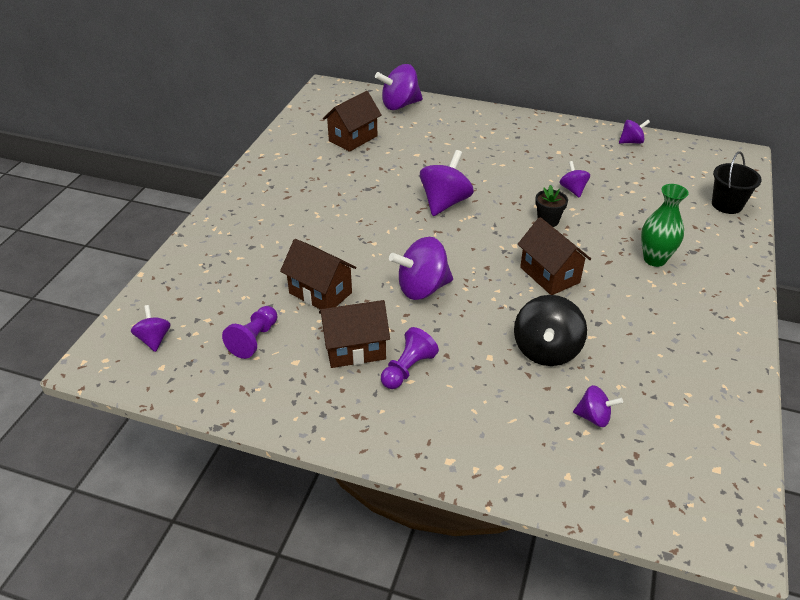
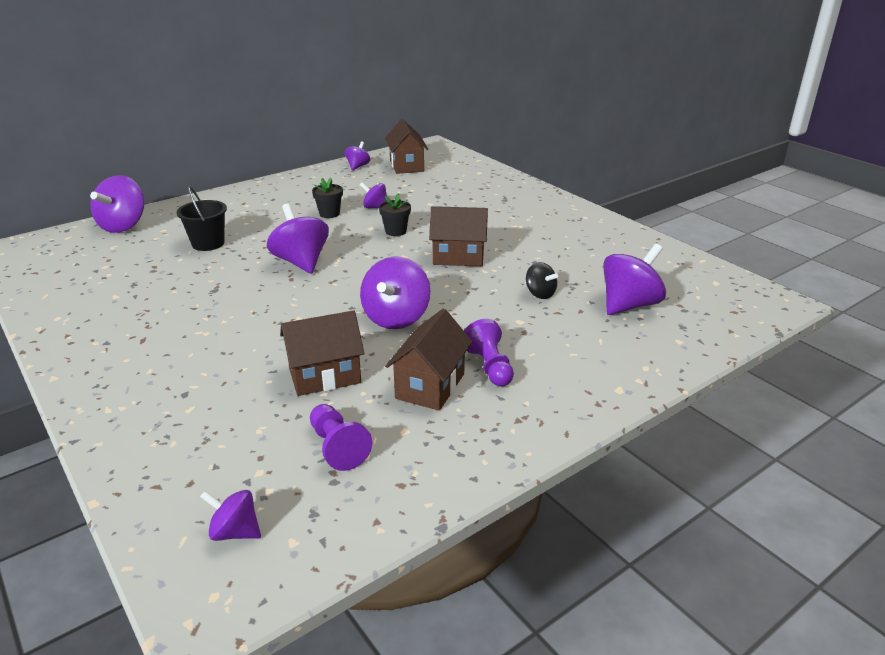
camera: 55 degrees left, 10 degrees down
brown house [323,91,382,152] -> brown house moved to [385,119,428,174]
black spinning top [514,295,587,366] -> black spinning top [526,262,558,299], size x0.55
purple spinning top [573,385,623,427] -> purple spinning top [603,244,666,315], size x1.81
green vase [641,184,689,267] -> none
black bucket [712,151,762,214] -> black bucket moved to [177,186,227,251]
none -> black flower pot [312,177,343,218]

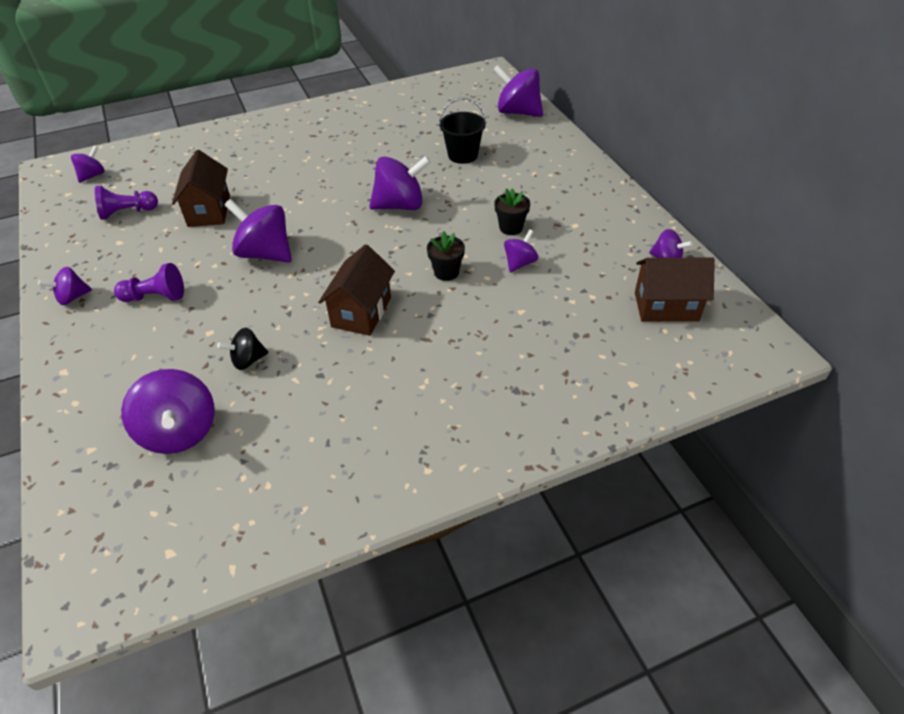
camera: 105 degrees right, 15 degrees up
brown house [385,309,473,411] -> none
none -> purple spinning top [38,267,92,305]

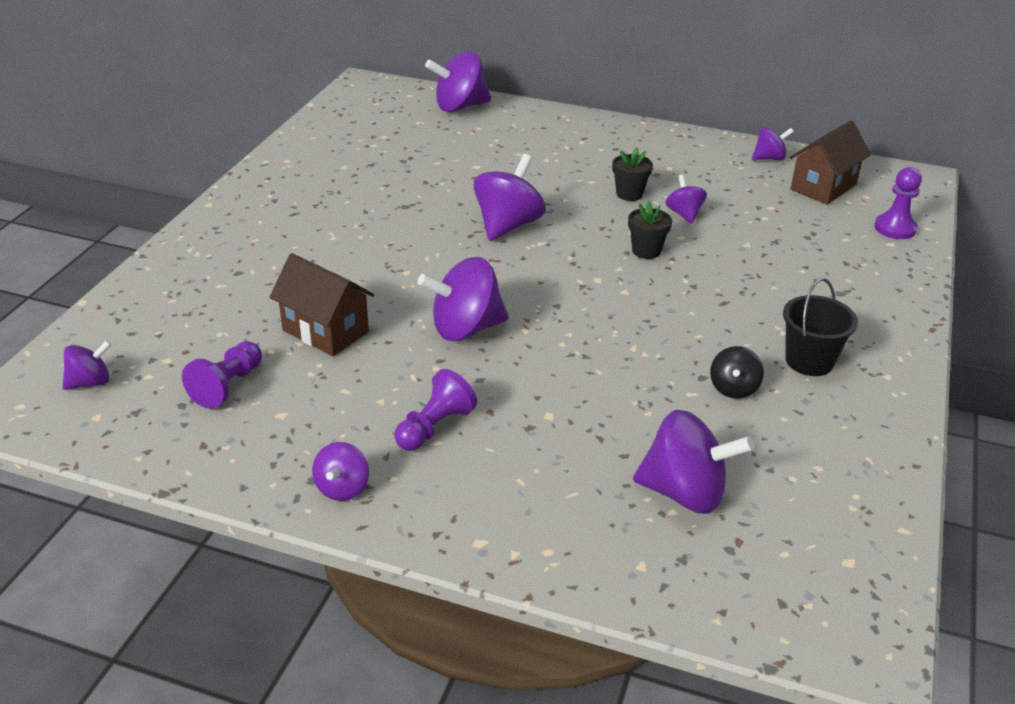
camera: 50 degrees left, 10 degrees down
purple spinning top [71,146,105,183] -> purple spinning top turned 75 degrees clockwise [63,340,112,390]
black spinning top [217,328,269,370] -> black spinning top moved to [710,346,764,399]
brown house [318,244,395,336] -> none
black bucket [439,98,486,164] -> black bucket moved to [783,278,858,376]
none -> purple pawn [875,167,922,239]

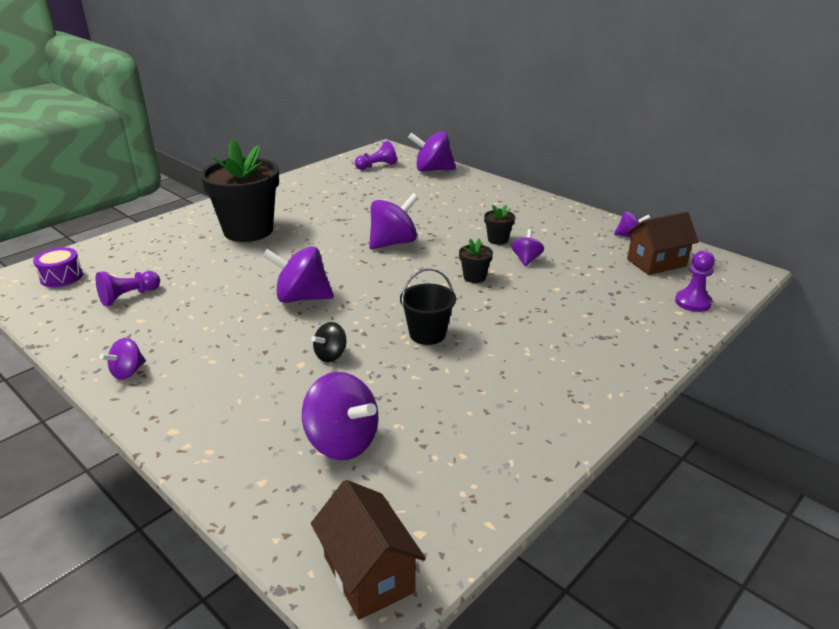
camera: 25 degrees right, 5 degrees down
purple spinning top [63,340,112,390] -> purple drum [33,247,83,287]
brown house [270,253,374,356] -> brown house moved to [311,480,426,620]
purple pawn [395,369,477,451] -> purple pawn moved to [355,141,397,170]
black spinning top [710,346,764,399] -> black spinning top moved to [311,322,346,362]
black bucket [783,278,858,376] -> black bucket moved to [400,268,456,345]
none -> black flower pot [200,139,279,242]

